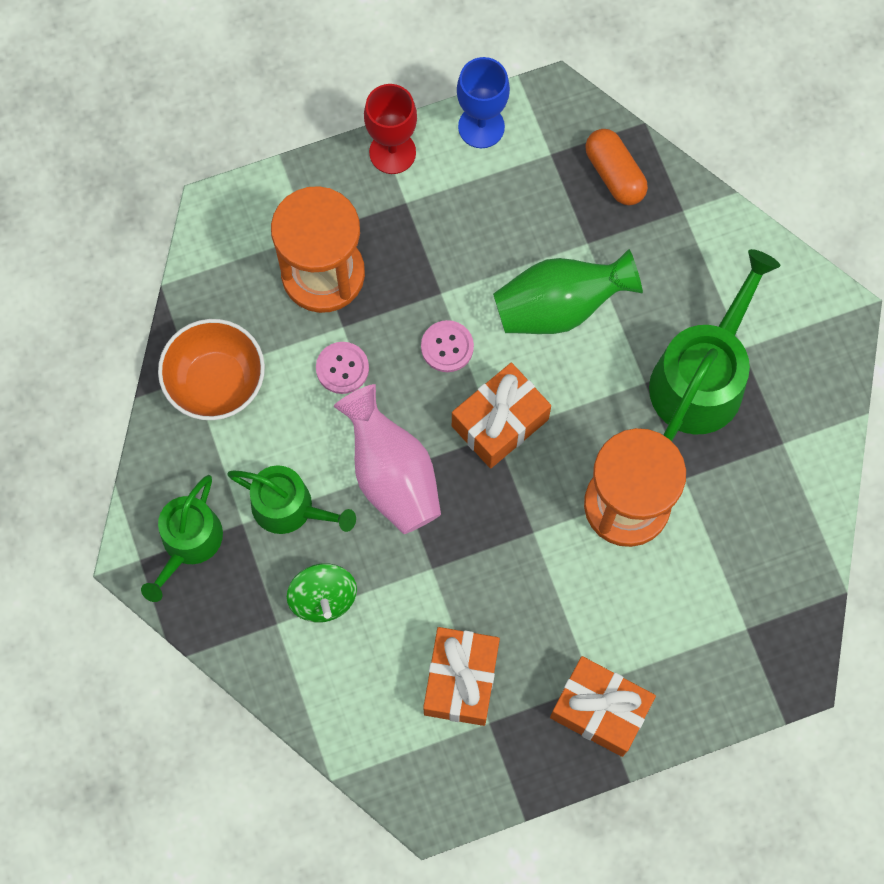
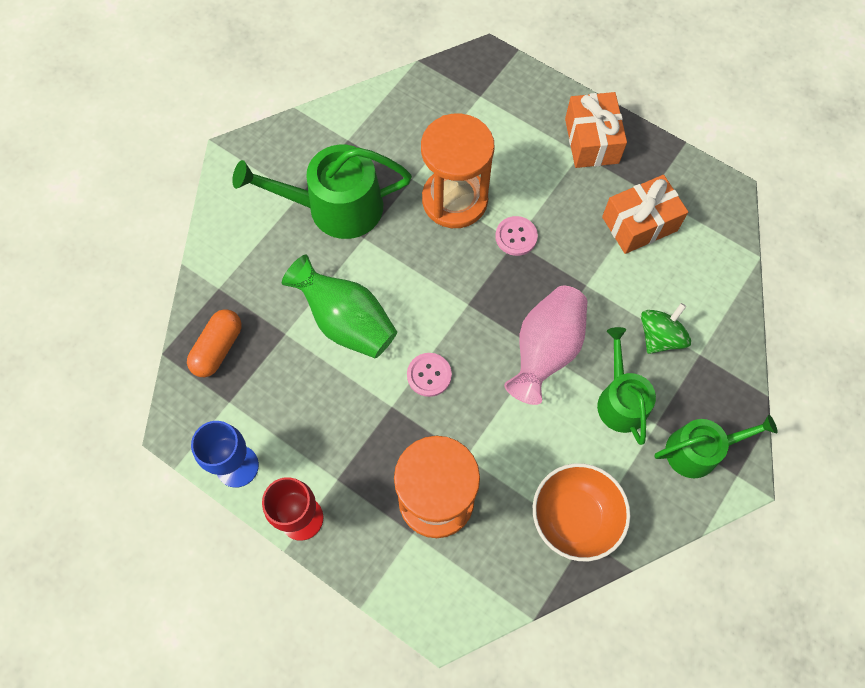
camera: 125 degrees left, 5 degrees down
pink button [316,342,369,394] -> pink button moved to [495,216,538,256]
orange gift [452,363,551,469] -> none

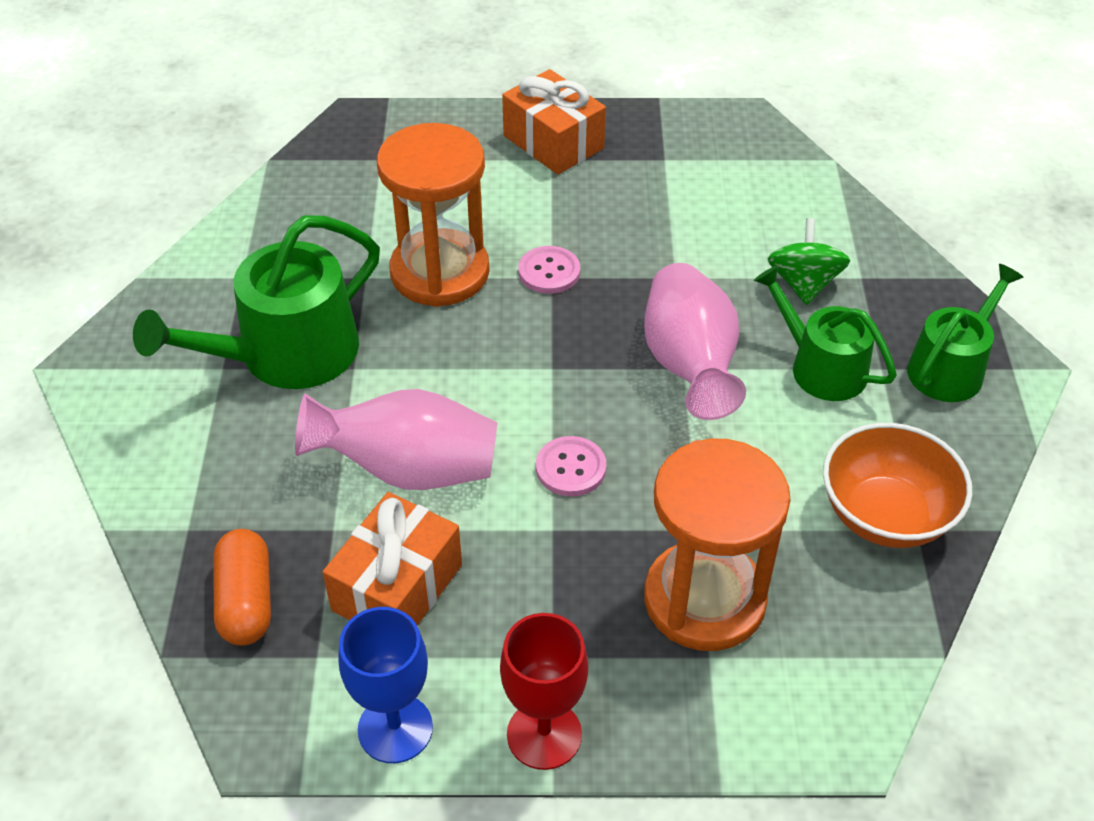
camera: 35 degrees left, 20 degrees down
green vase [282,254,397,358] -> pink vase [295,389,498,490]
orange gift [602,175,688,254] -> orange gift moved to [323,492,462,626]

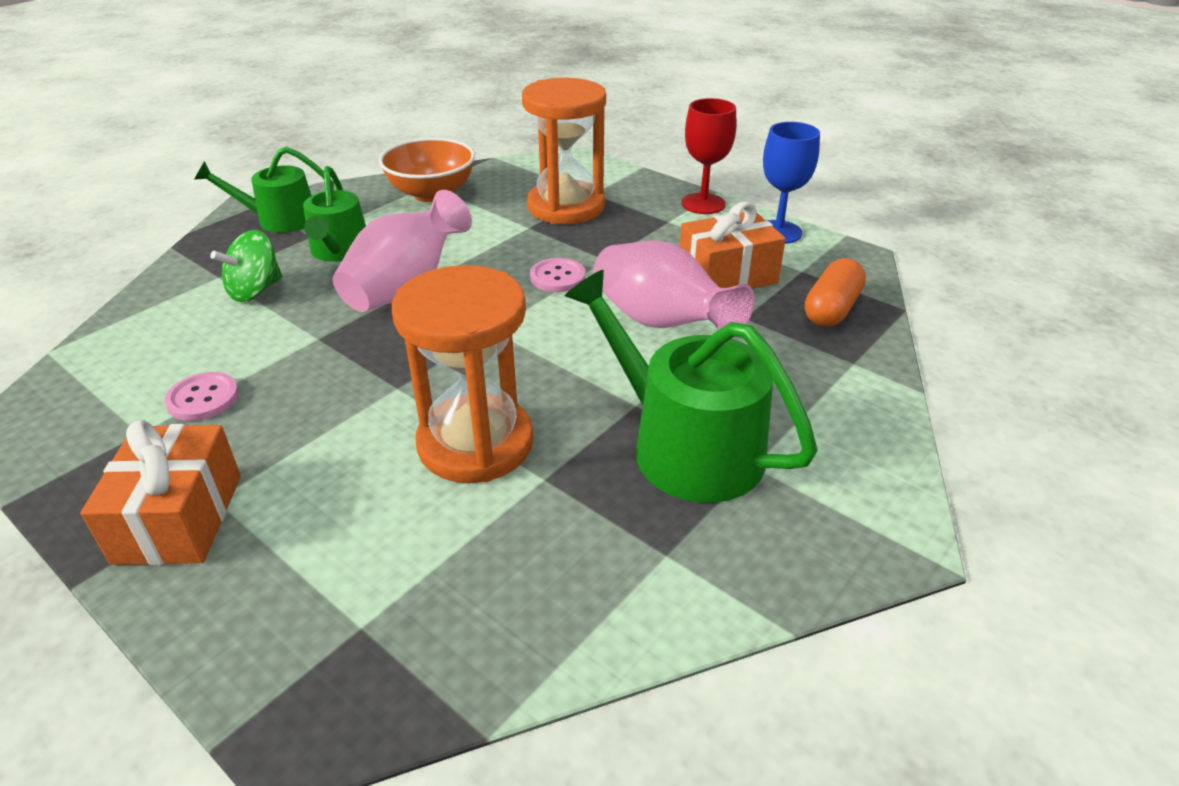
camera: 140 degrees left, 10 degrees down
green watering can [133,216,380,389] -> green watering can turned 135 degrees counterclockwise [565,270,818,503]
pink button [518,246,580,294] -> pink button moved to [165,372,239,421]

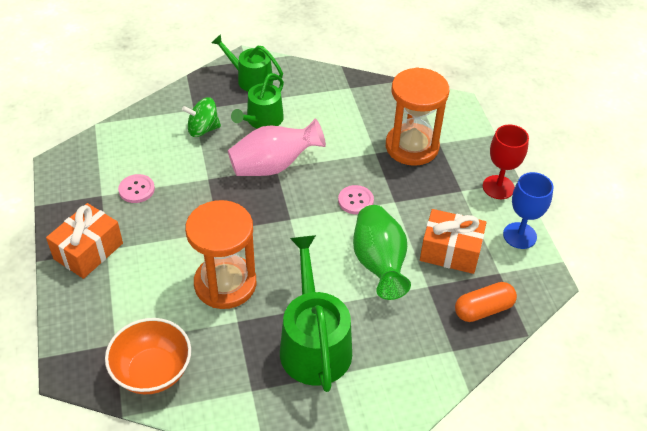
camera: 35 degrees right, 10 degrees up
orange bowl [379,138,475,202] -> orange bowl moved to [105,318,191,394]
pink vase [593,240,754,339] -> green vase [353,205,411,300]

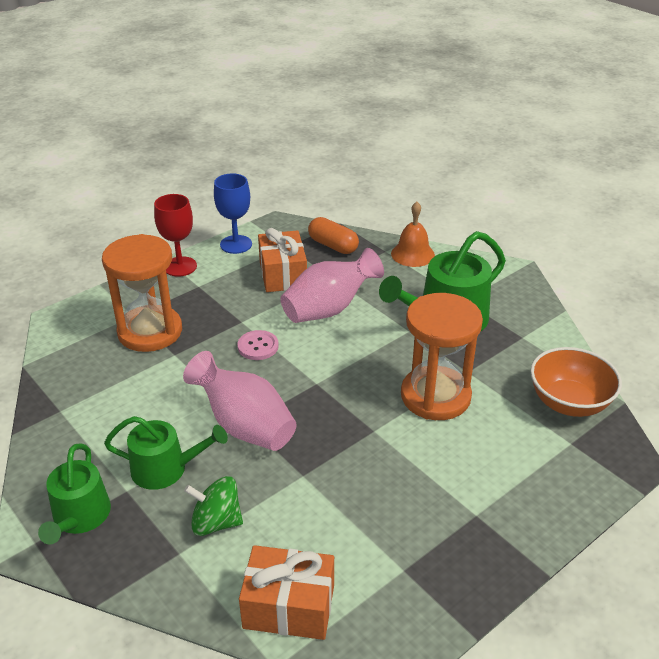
camera: 115 degrees left, 10 degrees down
orange gift [46,203,123,279] -> orange gift moved to [239,545,334,640]
pink button [118,174,155,203] -> none
green spinning top [182,97,221,137] -> green spinning top turned 135 degrees clockwise [184,476,243,536]
green vase [353,205,411,300] -> pink vase [280,248,384,323]
none -> orange bell [391,202,435,267]

